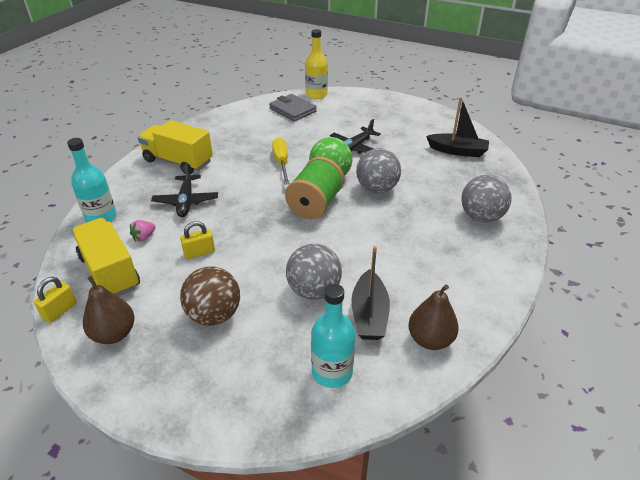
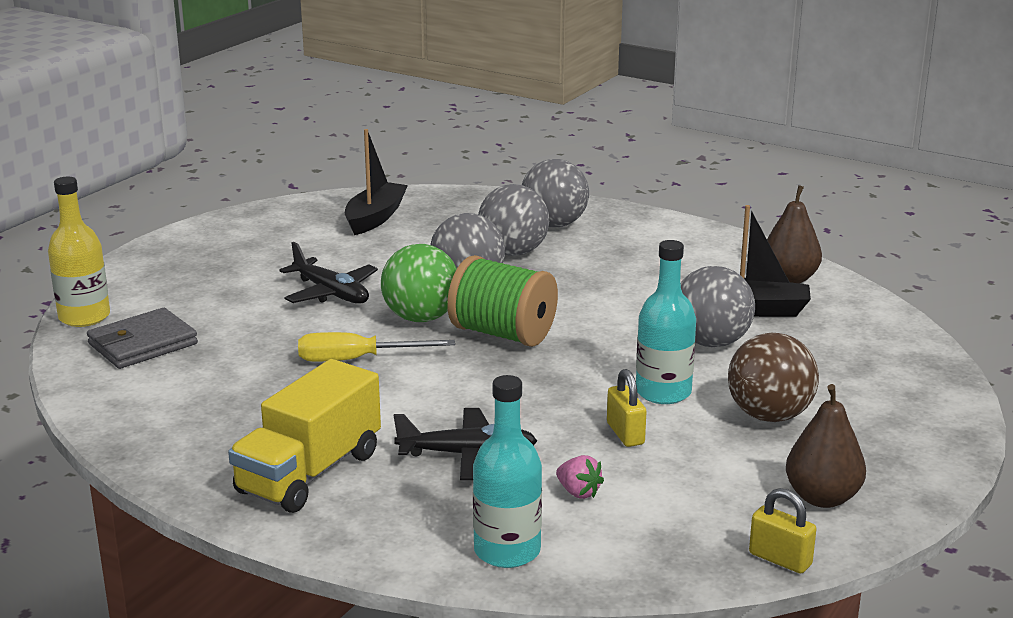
camera: 85 degrees left, 15 degrees down
yellow truck [72,218,140,296] -> none
turquoise bottle [311,284,355,388] -> turquoise bottle moved to [636,240,696,404]
none -> grey ball [478,184,549,256]

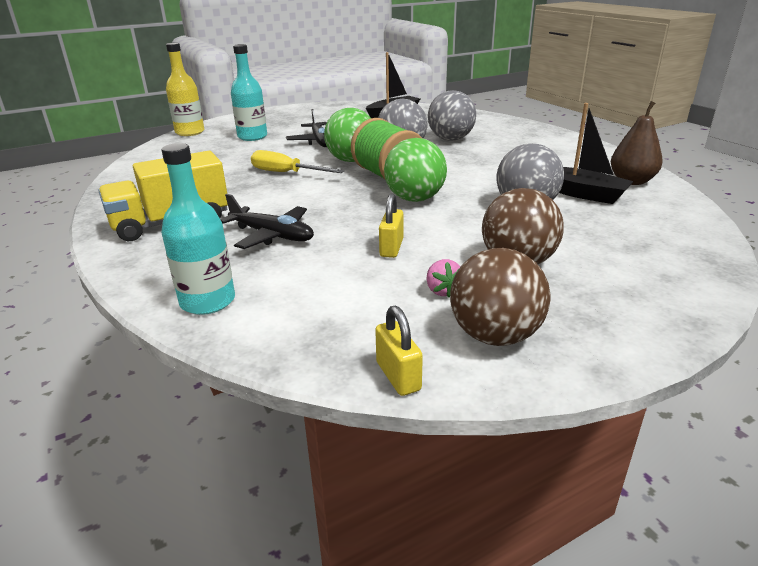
camera: 30 degrees right, 5 degrees up
grey wallet [87,308,198,369] -> none
grey ball [522,159,589,227] -> none
pink strawberry [556,455,604,499] -> pink strawberry moved to [426,259,460,297]
turquoise bottle [636,240,696,404] -> turquoise bottle moved to [231,44,267,141]
brown pear [786,384,866,508] -> brown ball [450,248,551,346]
none -> green ball [384,138,447,202]

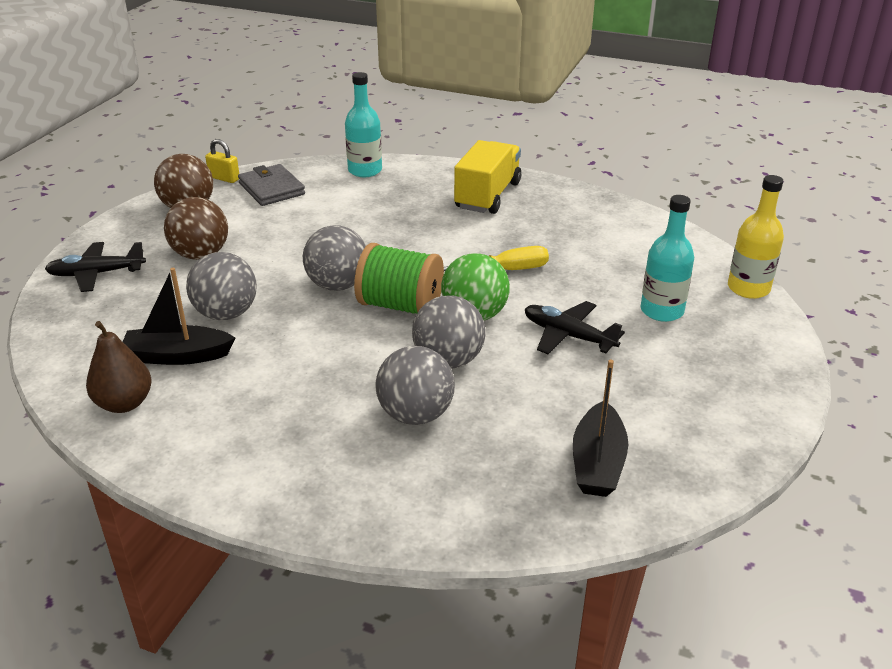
camera: 140 degrees right, 5 degrees up
black plane [220,194,314,249] -> black plane moved to [45,242,146,292]
yellow padlock [379,193,403,258] -> none
green ball [384,138,447,202] -> grey ball [303,225,366,291]
pink strawberry [426,259,460,297] -> none
none -> grey wallet [238,164,305,206]

